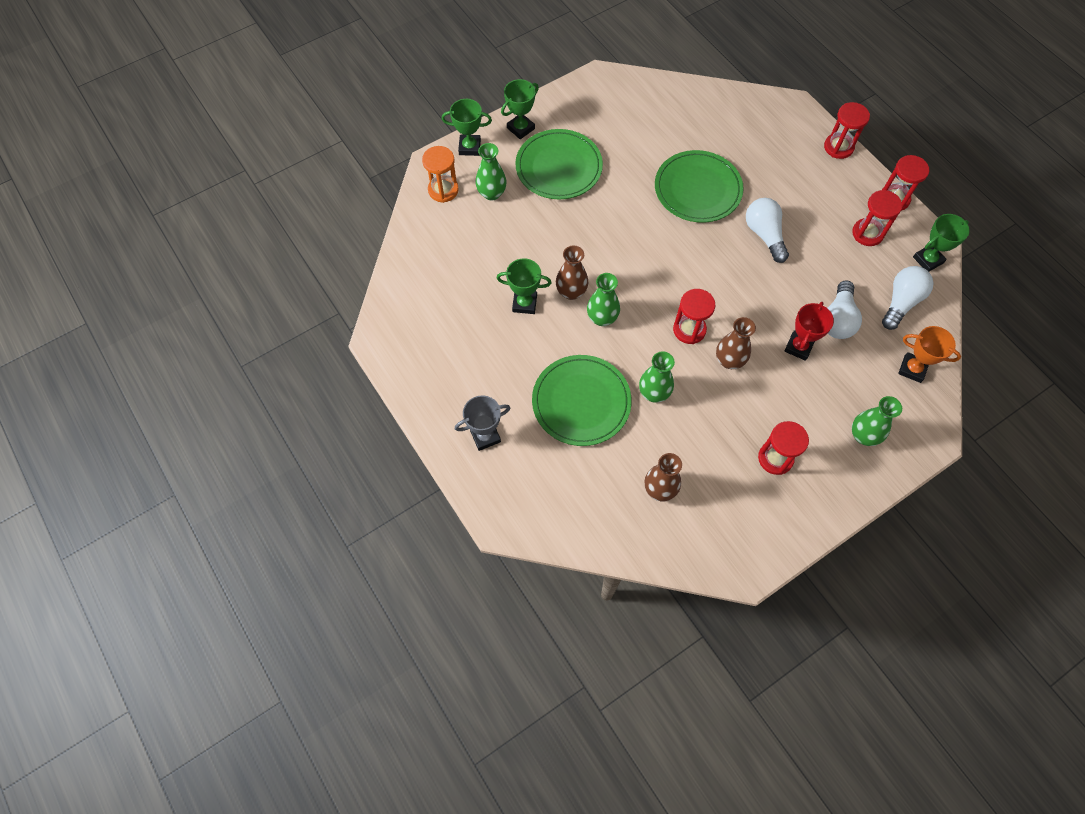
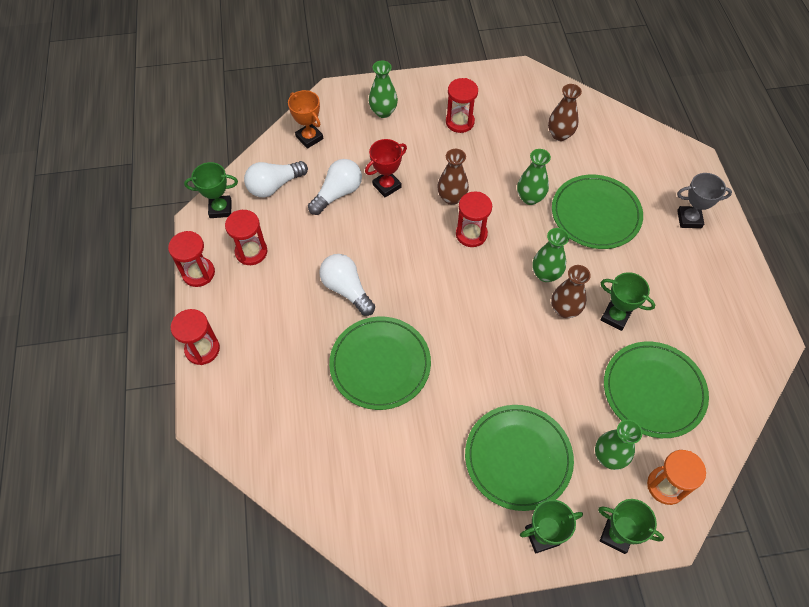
camera: 155 degrees left, 5 degrees down
white light bulb [746,198,789,263] -> white light bulb turned 135 degrees clockwise [319,254,375,316]
none -> green plate [604,342,709,438]

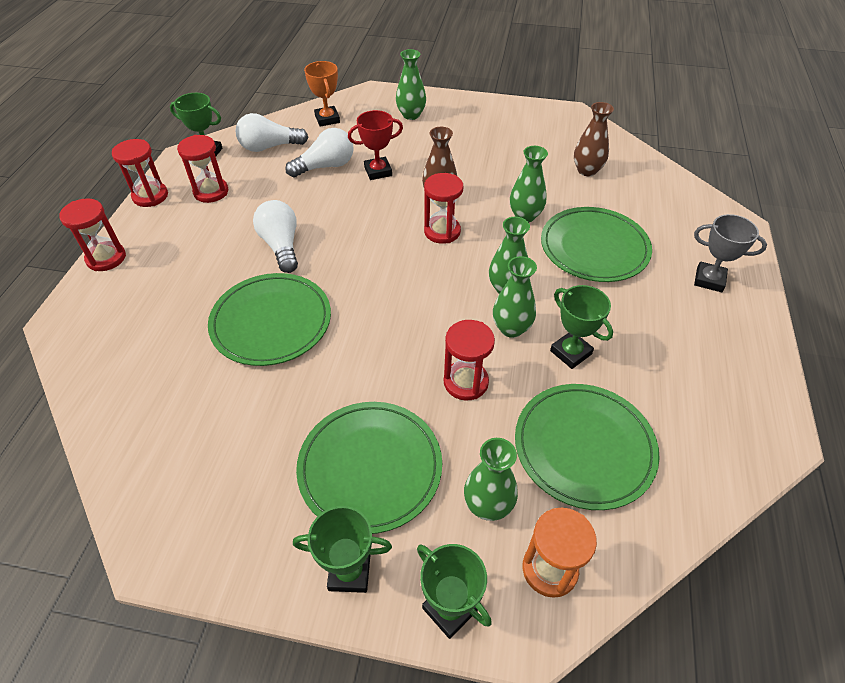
camera: 20 degrees right, 10 degrees down
red hourglass [446,78,478,133] -> red hourglass moved to [444,320,495,401]
brown vase [551,265,591,318] -> green vase [493,256,537,338]

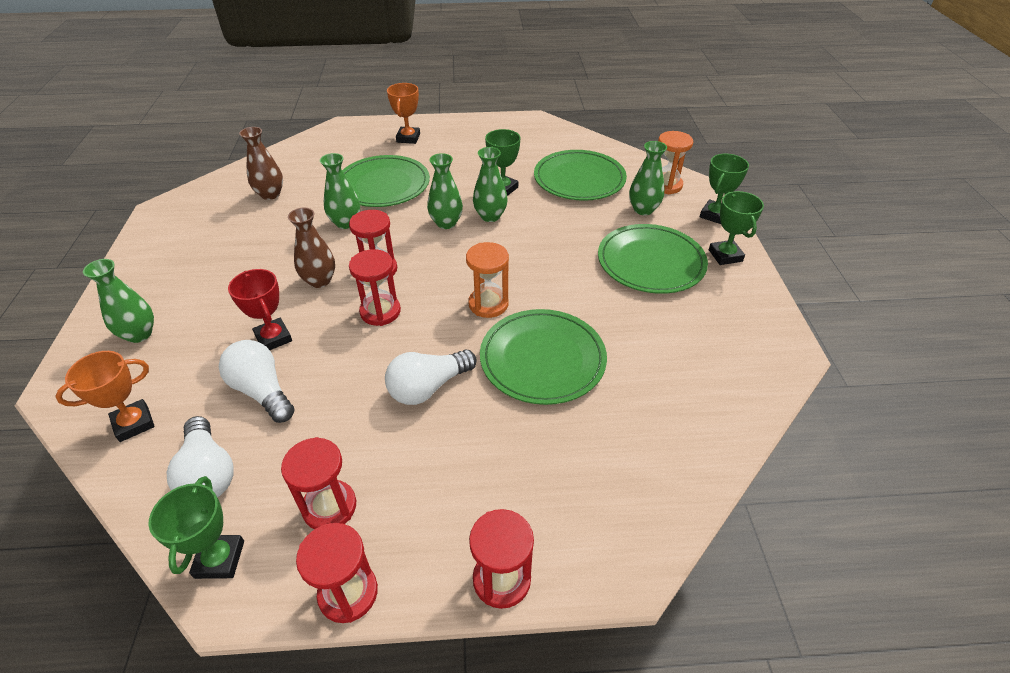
camera: 105 degrees left, 5 degrees down
red hourglass [444,320,495,401] -> red hourglass moved to [349,249,401,326]
grey trophy [694,214,767,292] -> orange trophy [387,83,420,144]
none -> orange hourglass [466,242,509,318]

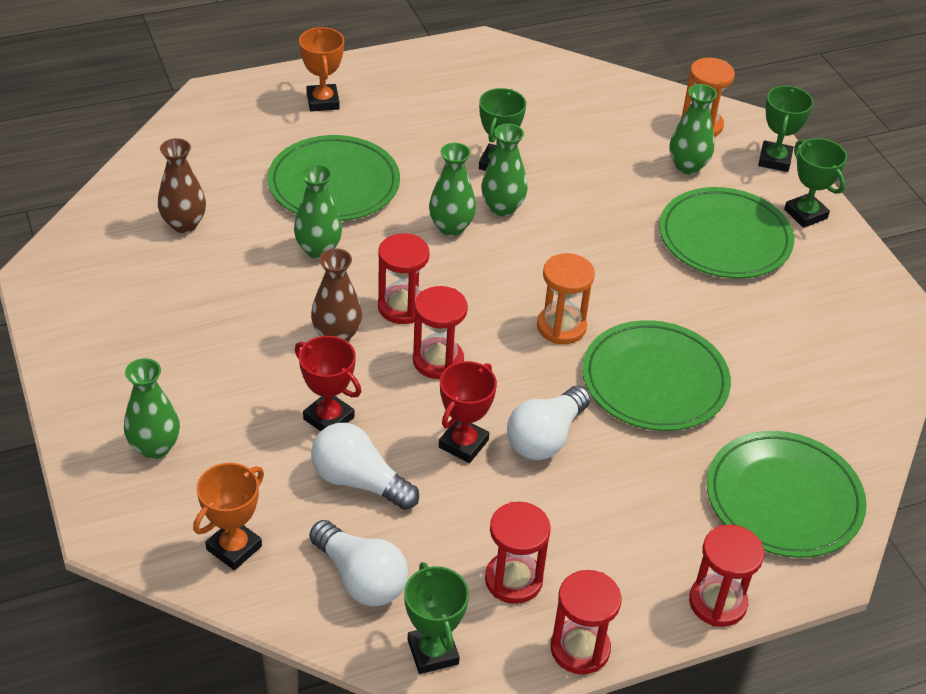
camera: 20 degrees left, 0 degrees up
green plate [534,150,627,201] -> green plate moved to [707,431,867,558]
none -> red trophy [439,361,497,463]

